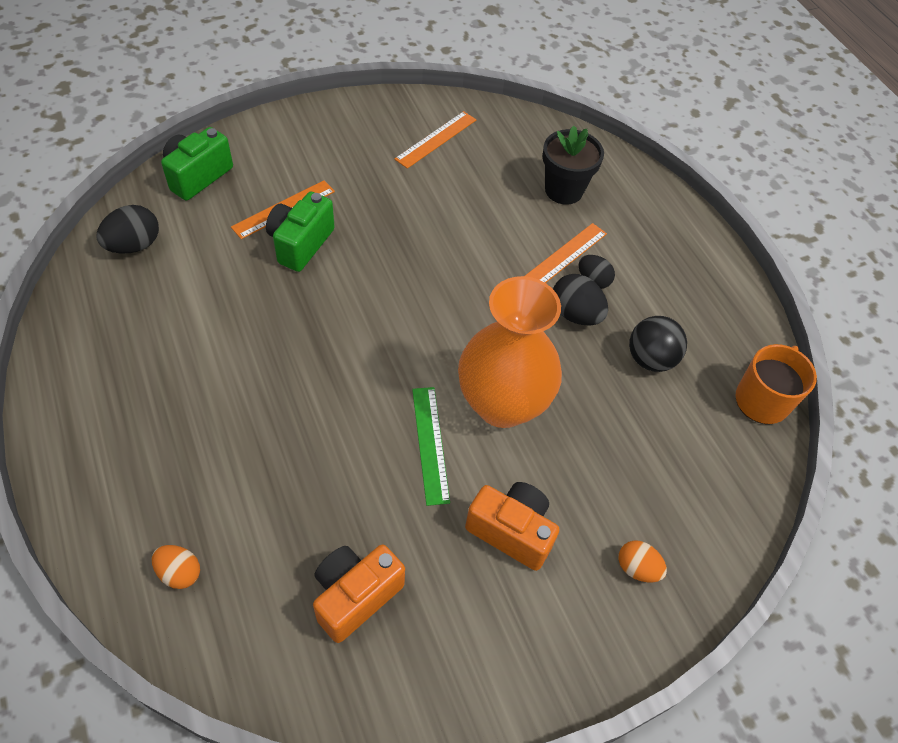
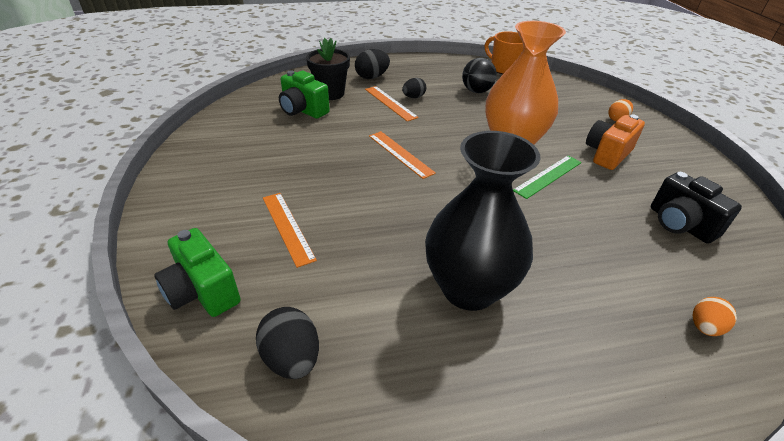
camera: 75 degrees left, 15 degrees down
green camera [266,192,335,272] -> green camera moved to [279,71,330,119]
orange camera [313,544,405,643] -> black camera [651,172,742,244]
orange ruler [394,111,476,169] -> orange ruler moved to [369,131,436,179]
green ruler [412,387,450,506] -> green ruler turned 45 degrees counterclockwise [513,156,582,199]
black egg [553,274,608,326] -> black egg moved to [355,49,390,79]
none -> black vase [425,131,540,311]

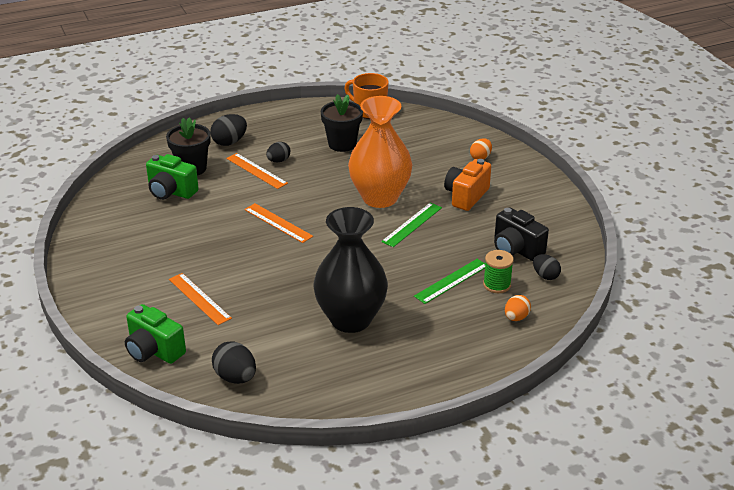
camera: 10 degrees left, 5 degrees down
black ball [462,58,497,93] -> black flower pot [321,94,363,152]
none -> green ruler [414,259,485,304]
none -> green spool [483,250,514,293]
none -> black egg [533,254,561,280]

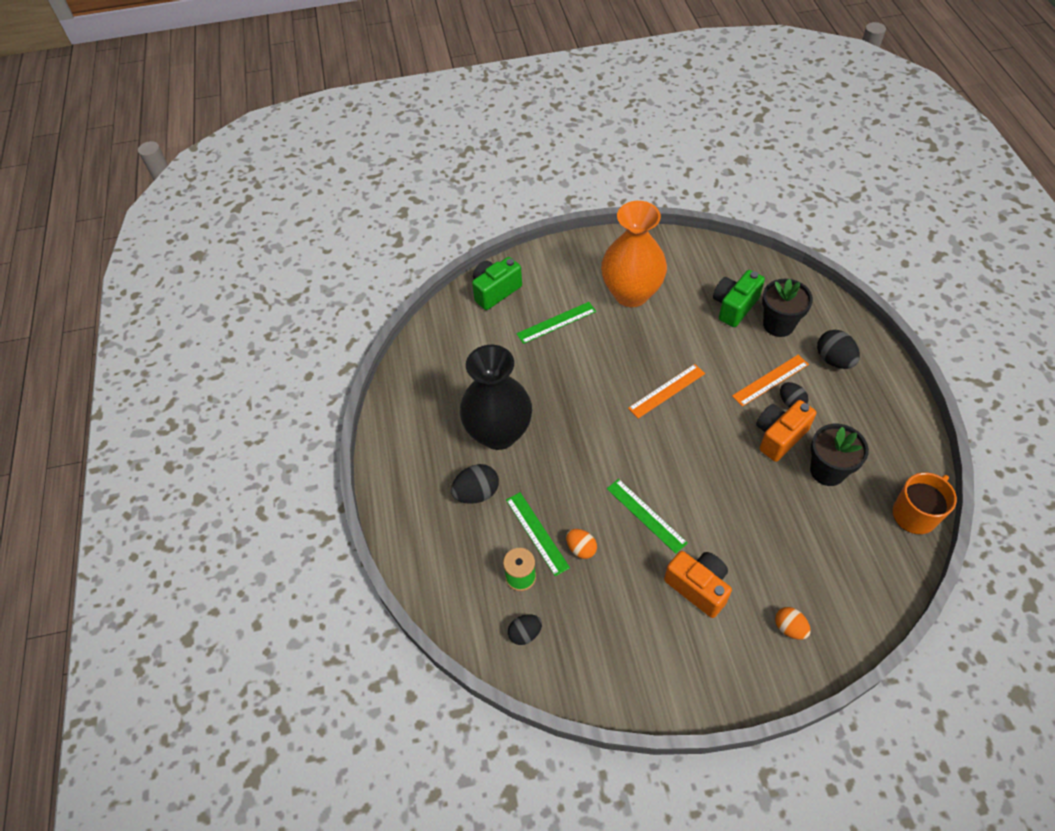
camera: 105 degrees right, 20 degrees up
orange ruler [169,273,232,325] -> green ruler [516,302,596,344]
black egg [212,341,256,384] -> black egg moved to [451,464,499,504]
orange vase [348,96,412,208] -> orange vase moved to [601,201,667,307]
black camera [494,207,549,261] -> none
orange egg [505,295,531,321] -> orange egg moved to [566,529,597,559]
none -> orange camera [756,400,816,462]

